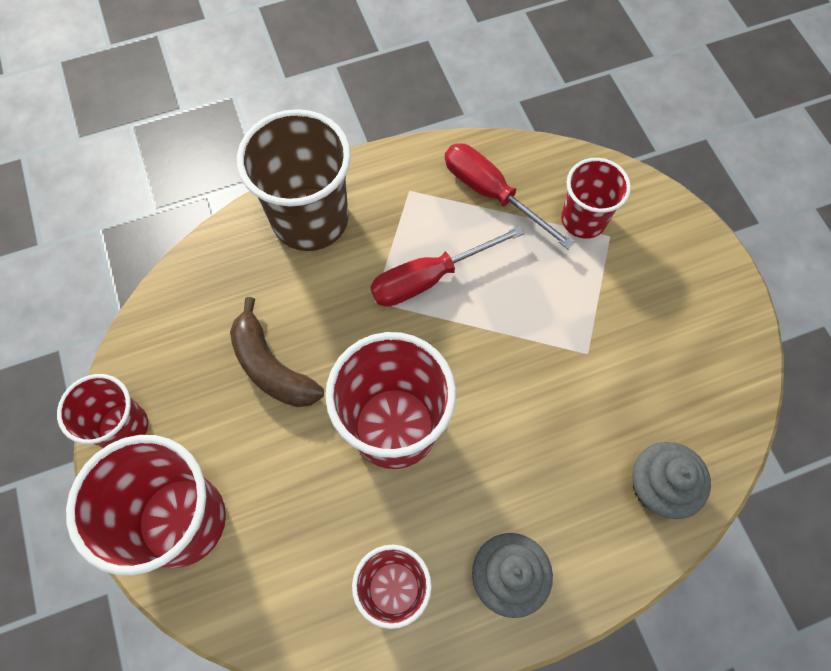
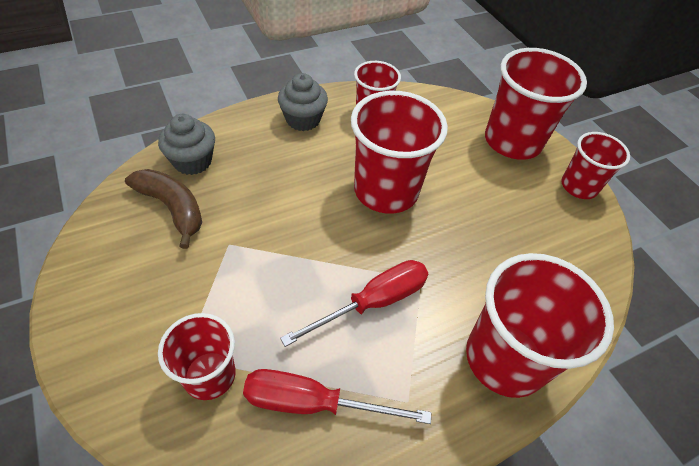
camera: 170 degrees right, 15 degrees down
brown banana [230,297,324,407] -> brown banana moved to [125,169,202,249]
brown cup [237,109,351,251] -> red cup [466,253,614,398]
red screwdriver [445,143,575,250] -> red screwdriver turned 150 degrees clockwise [243,369,431,424]

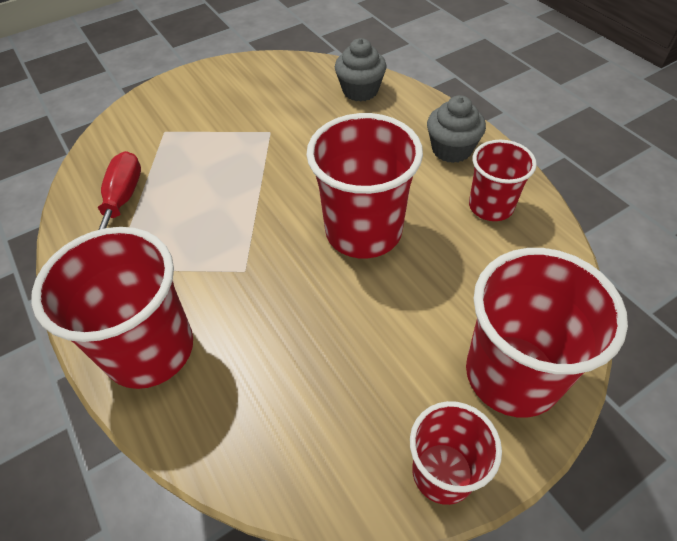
camera: 90 degrees right, 0 degrees up
brown banana [125,169,202,249] -> none
red cup [158,313,236,400] -> none
red screwdriver [280,260,429,347] -> none

